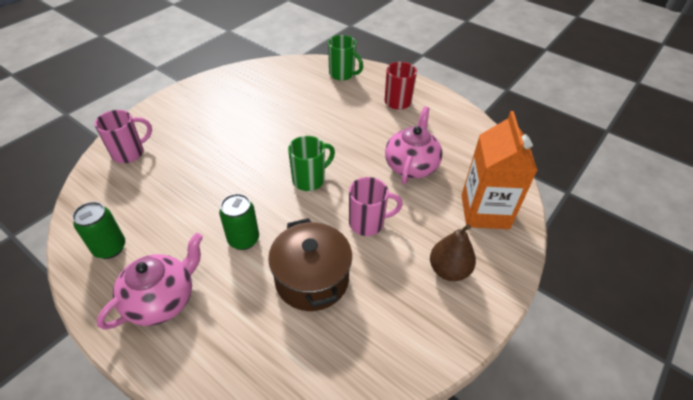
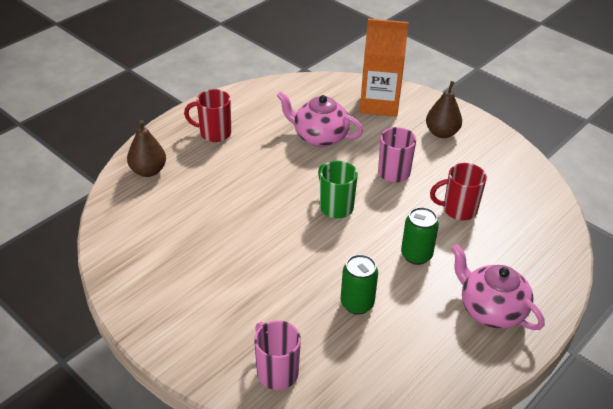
camera: 85 degrees left, 5 degrees down
green can [72,202,125,259] -> green can moved to [341,254,378,315]
brown pot [268,218,352,311] -> red mug [430,163,487,220]
green mug [328,35,363,81] -> brown pear [127,120,166,177]

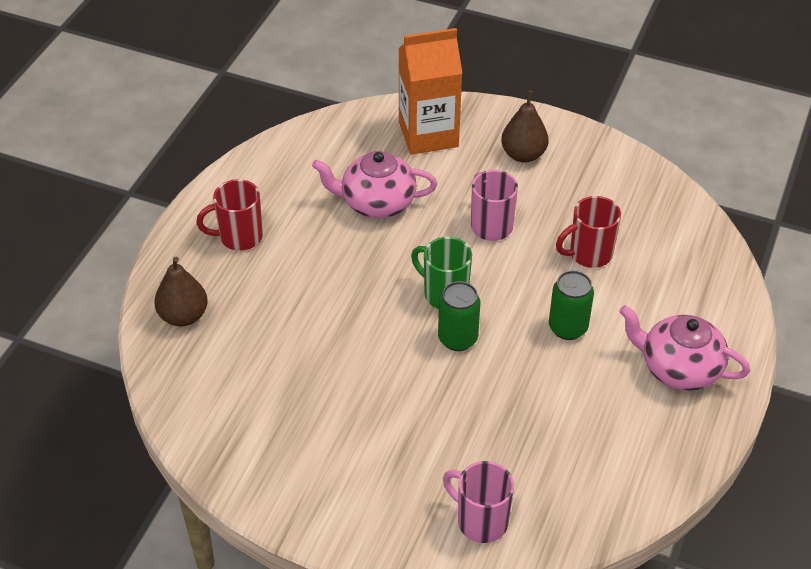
camera: 20 degrees left, 5 degrees up
green can [341,254,378,315] -> green can moved to [438,281,480,351]

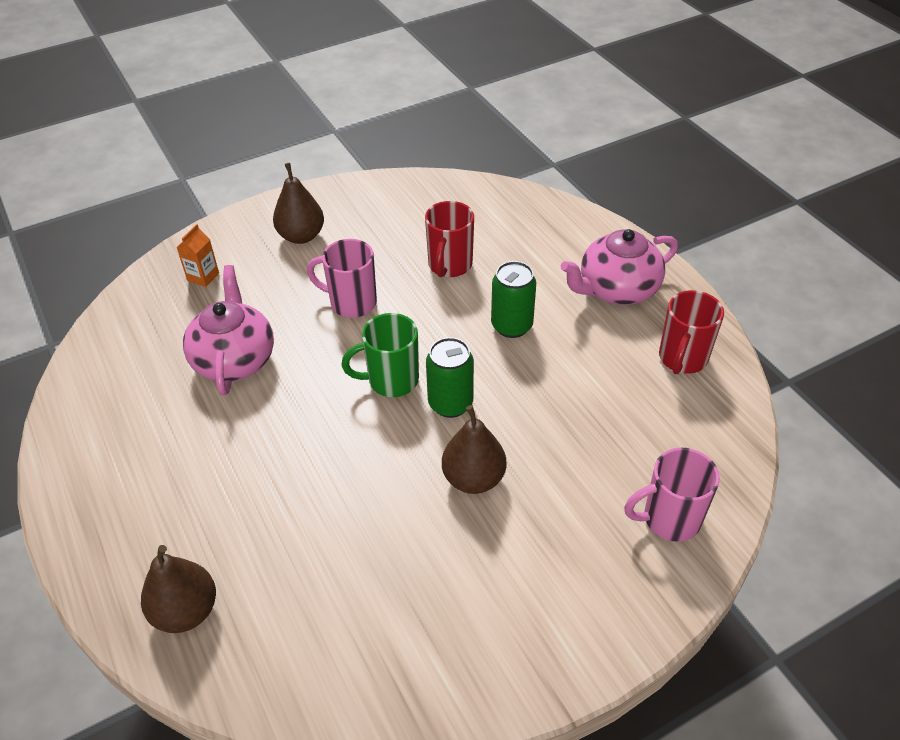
camera: 50 degrees left, 0 degrees up
red mug [196,179,263,251] -> red mug moved to [659,290,724,374]
pink teapot [312,151,437,219] -> pink teapot turned 135 degrees clockwise [183,265,274,395]
orange carton [398,28,462,155] -> orange carton [176,224,219,287], size x0.41
none -> brown pear [442,405,506,494]

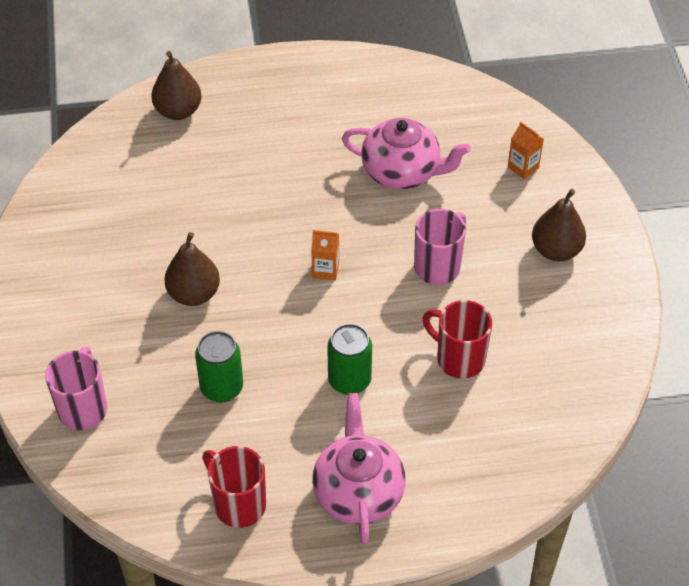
camera: 110 degrees right, 5 degrees up
green mug [342,313,419,397] -> orange carton [311,230,339,281]
green can [426,337,474,418] -> green can moved to [195,331,243,402]

